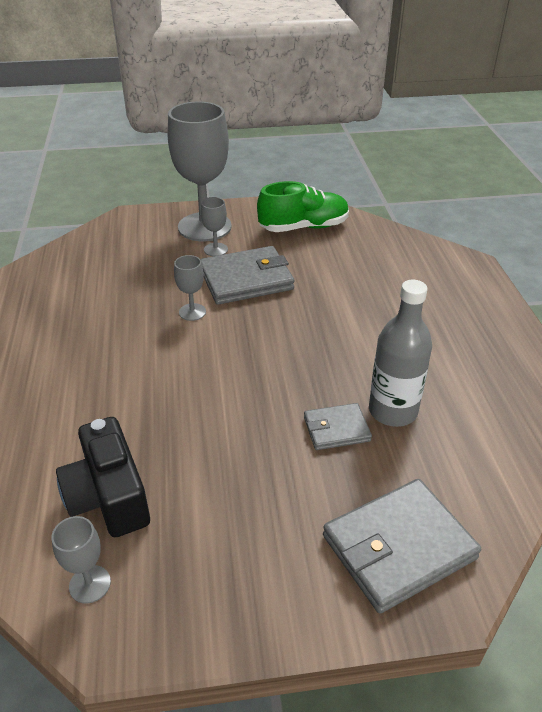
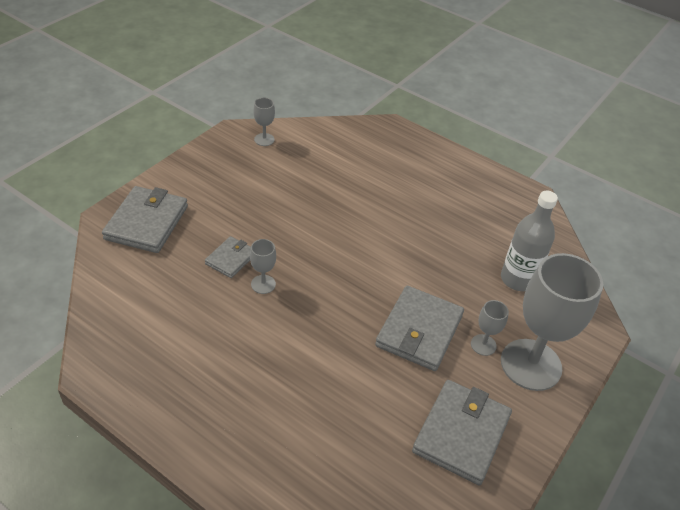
camera: 130 degrees right, 5 degrees up
black camera [56,417,150,537] -> none
grey goblet [174,255,206,321] -> grey goblet moved to [250,239,276,294]
green shoe [257,181,349,232] -> grey wallet [412,380,512,485]
grey bottle [369,280,432,427] -> grey bottle moved to [501,191,558,291]

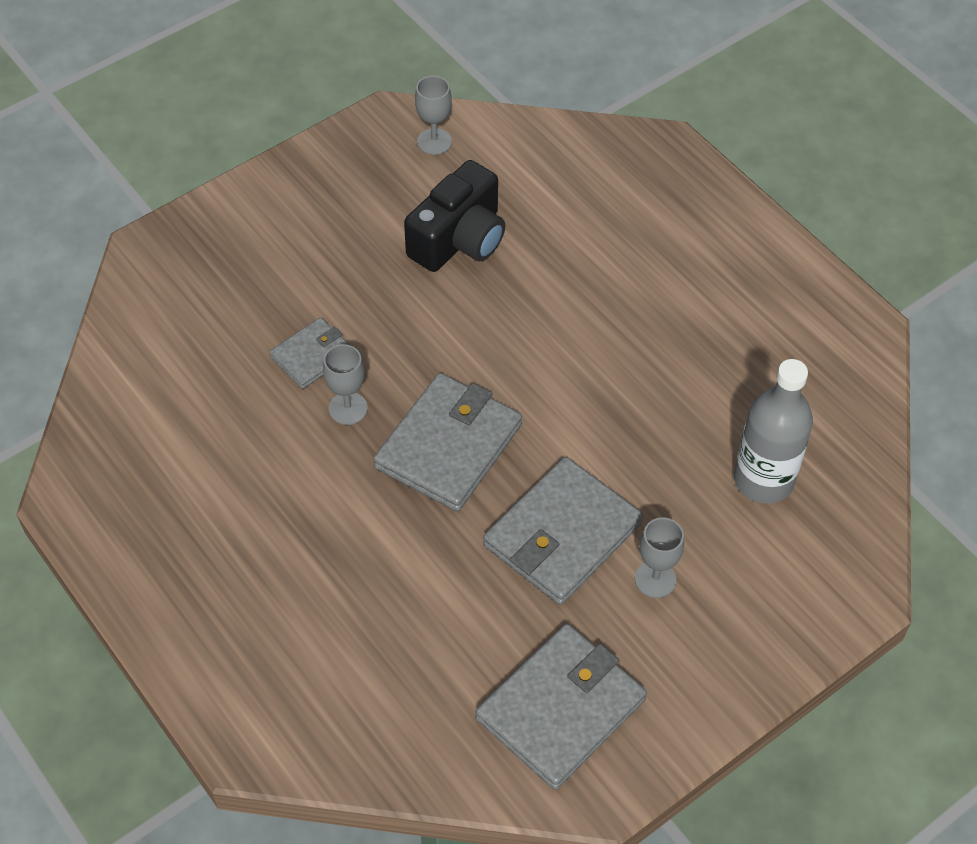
camera: 20 degrees right, 10 degrees up
grey wallet [102,186,188,253] -> grey wallet moved to [373,373,522,512]
grey goblet [501,253,603,391] -> none
none -> black camera [404,160,505,272]

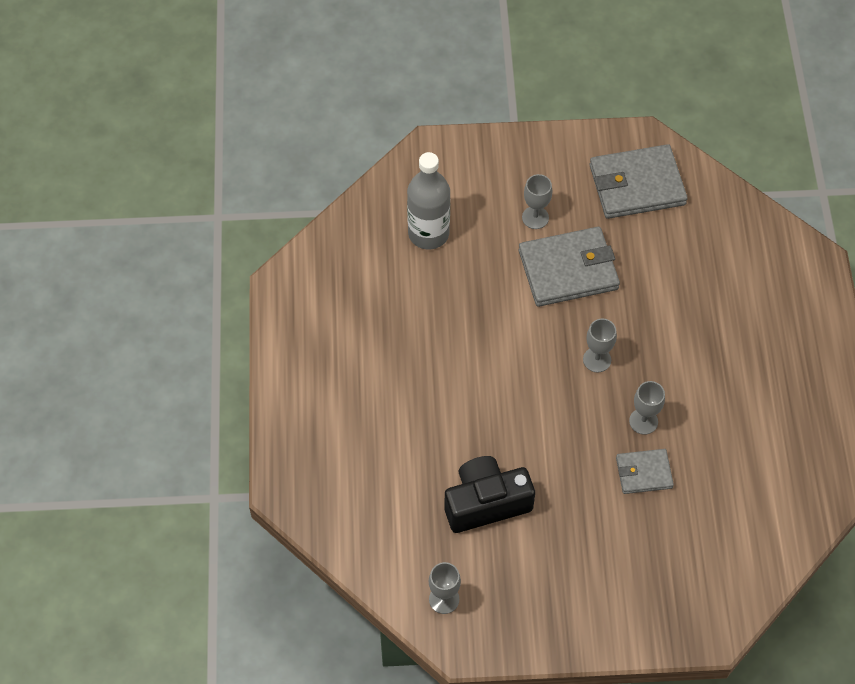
camera: 145 degrees left, 5 degrees up
grey wallet [373,373,522,512] -> grey goblet [583,318,617,373]

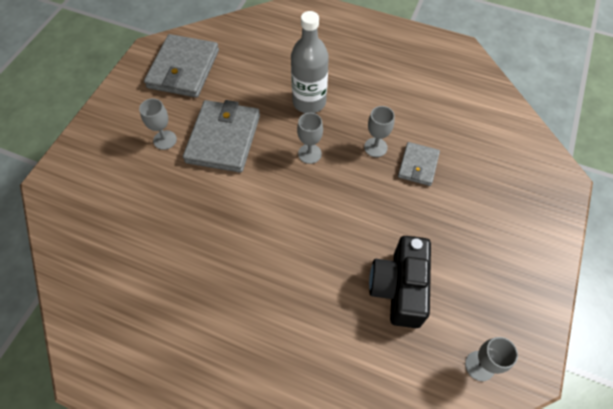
camera: 65 degrees left, 0 degrees up
grey bottle [407,152,450,250] -> grey bottle moved to [291,11,329,113]

